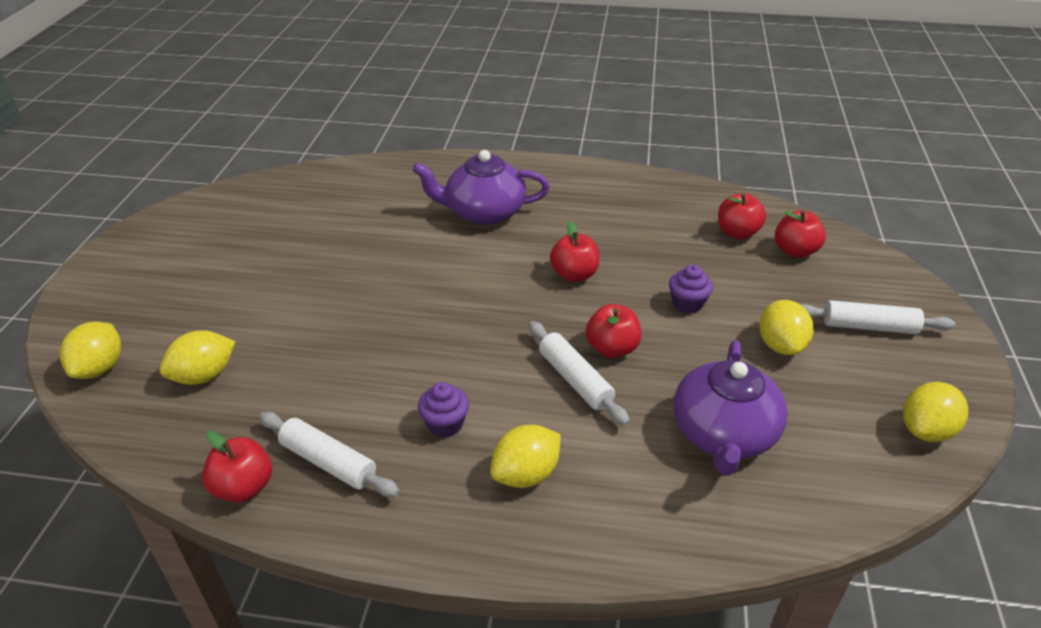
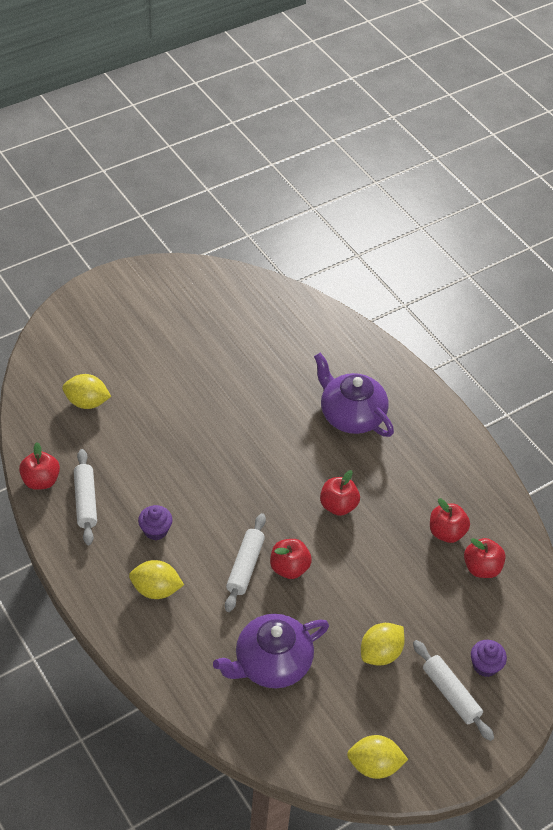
camera: 45 degrees right, 10 degrees up
yellow lemon [60,322,121,379] -> none
purple cupcake [669,265,713,314] -> purple cupcake moved to [471,640,507,677]
red apple [775,210,826,258] -> red apple moved to [430,498,470,543]

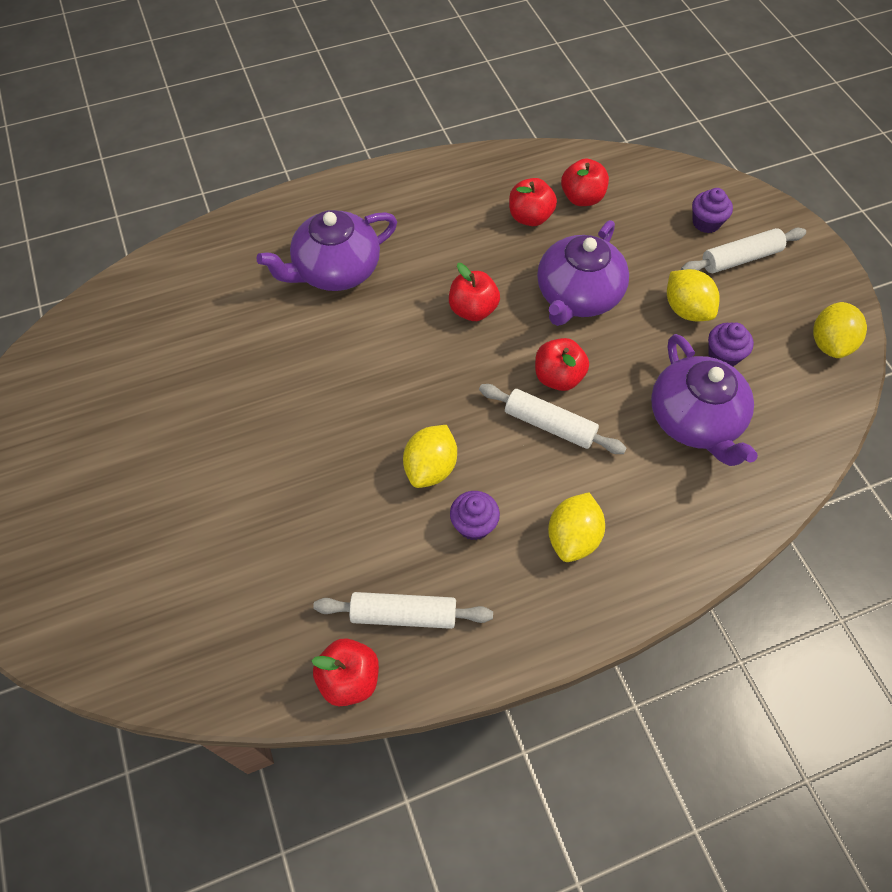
camera: 75 degrees left, 10 degrees up
yellow lemon [62,374,111,409] -> yellow lemon moved to [403,425,457,488]
none -> purple teapot [537,220,629,326]
none -> purple cupcake [708,323,754,366]

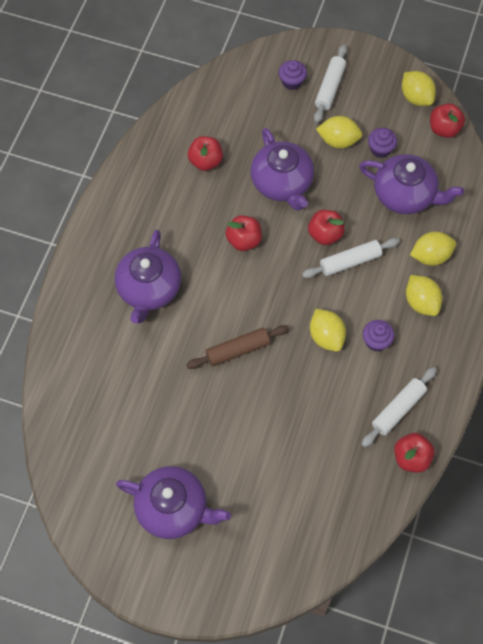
camera: 50 degrees left, 5 degrees up
red apple [561,158,609,206] -> red apple moved to [430,103,465,138]
none -> purple teapot [116,466,231,539]
none -> brown rolling pin [186,325,289,369]
none -> yellow lemon [410,232,456,266]

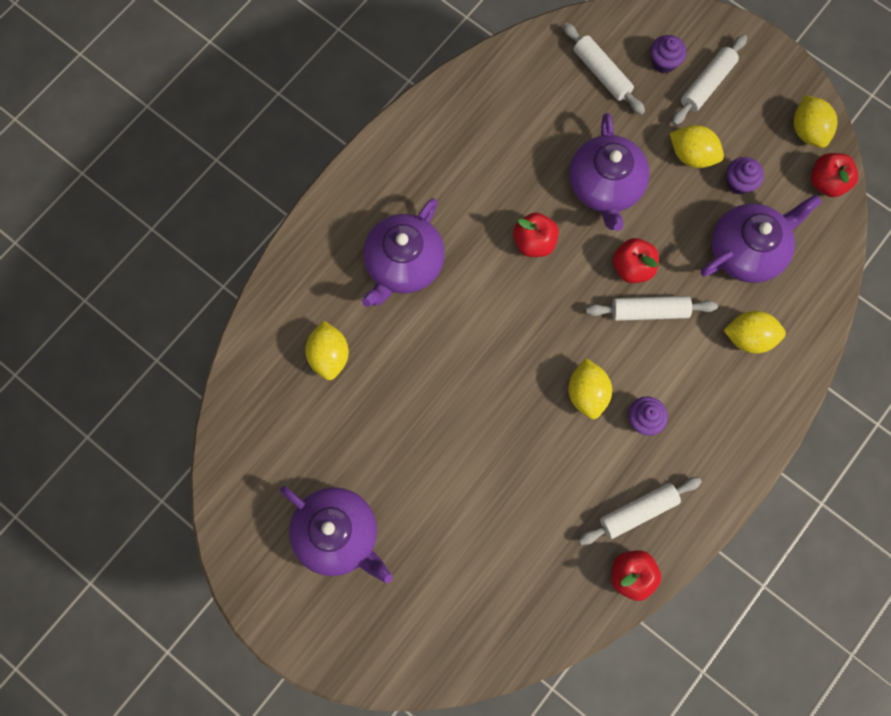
camera: 20 degrees right, 10 degrees up
brown rolling pin [186,325,289,369] -> none
red apple [188,136,223,171] -> none
purple teapot [359,154,464,214] -> purple teapot turned 75 degrees counterclockwise [701,194,822,283]
yellow lemon [406,275,443,316] -> yellow lemon moved to [305,320,349,380]
none -> white rolling pin [563,23,645,115]

